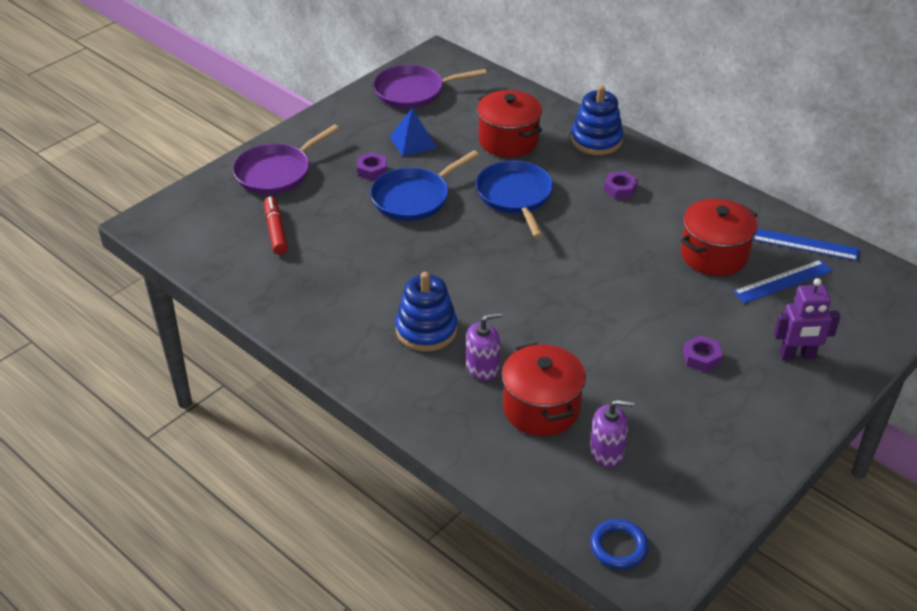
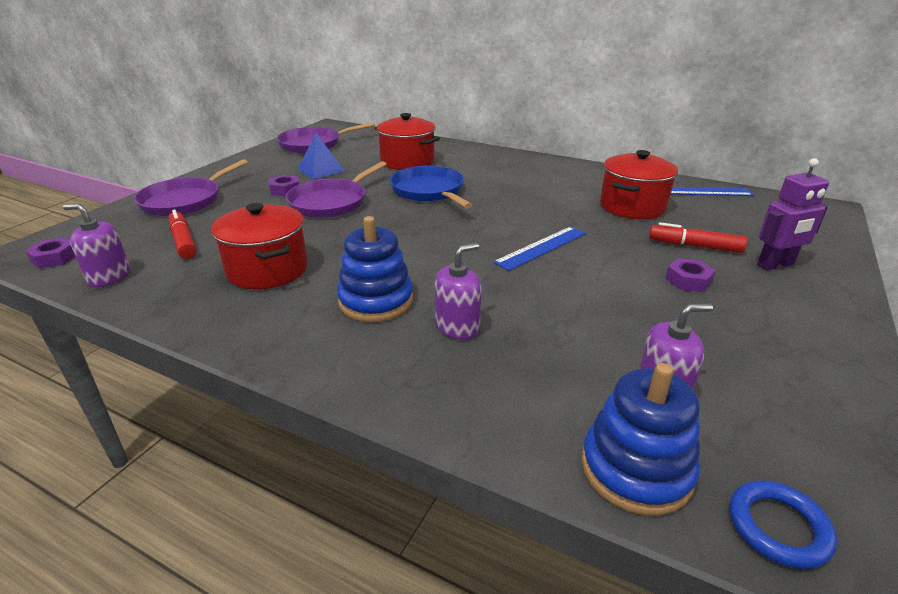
camera: 15 degrees left, 10 degrees down
blue pan [370,150,479,221] -> purple pan [285,161,387,218]
red pot [502,342,586,436] -> red pot moved to [211,203,308,289]
blue stacking toy [571,85,623,155] -> blue stacking toy moved to [581,363,700,516]
purple nut [604,171,638,199] -> purple nut moved to [25,237,75,269]
blue ruler [733,260,832,304] -> blue ruler moved to [493,226,586,271]
none -> purple soap dispenser [63,204,130,287]
none -> red marker [649,222,747,253]

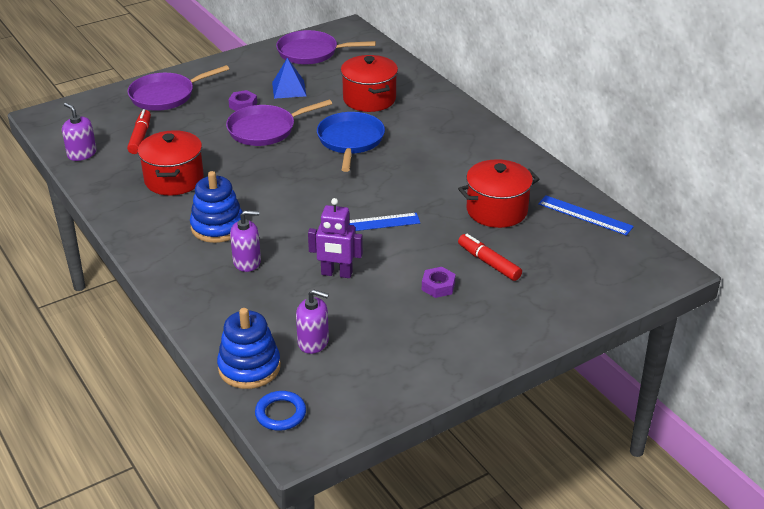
camera: 30 degrees right, 5 degrees up
purple nut [25,237,75,269] -> none
purple robot [757,158,829,270] -> purple robot moved to [308,198,363,278]

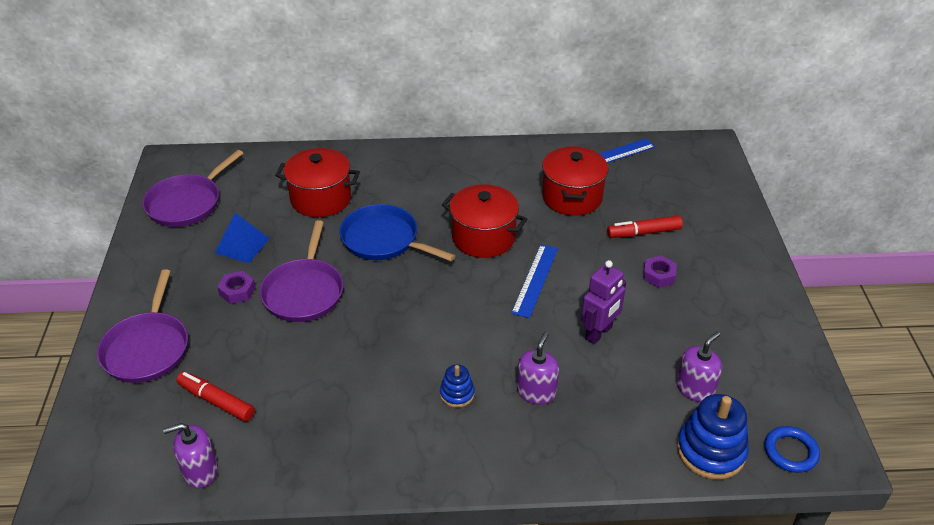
camera: 60 degrees left, 5 degrees up
red pot [138,130,204,195] -> red pot moved to [442,184,527,258]
blue stacking toy [190,171,243,243] -> blue stacking toy [440,365,475,408], size x0.54

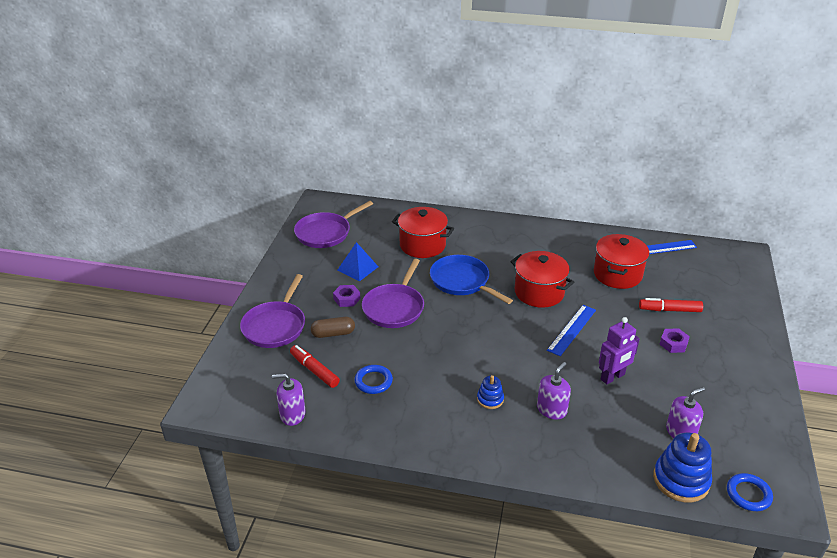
camera: 15 degrees right, 5 degrees down
none -> brown capsule [311,317,355,338]
none -> blue ring [354,365,393,394]

